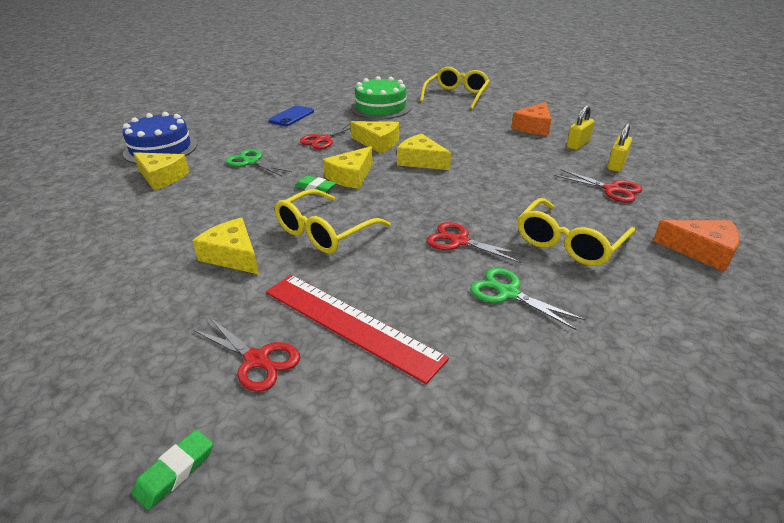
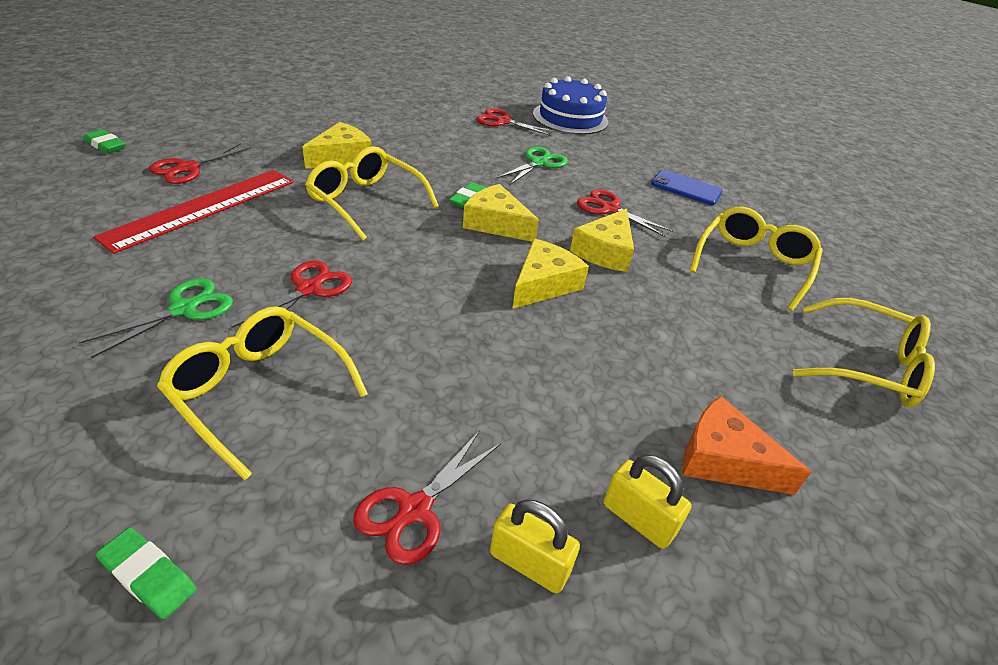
camera: 85 degrees right, 5 degrees up
yellow cheese [133,152,189,190] -> red scissors [476,108,557,136]
green cake [351,76,411,119] -> yellow glasses [689,207,823,311]
orange cheese [653,220,740,272] -> green eraser [96,528,197,619]

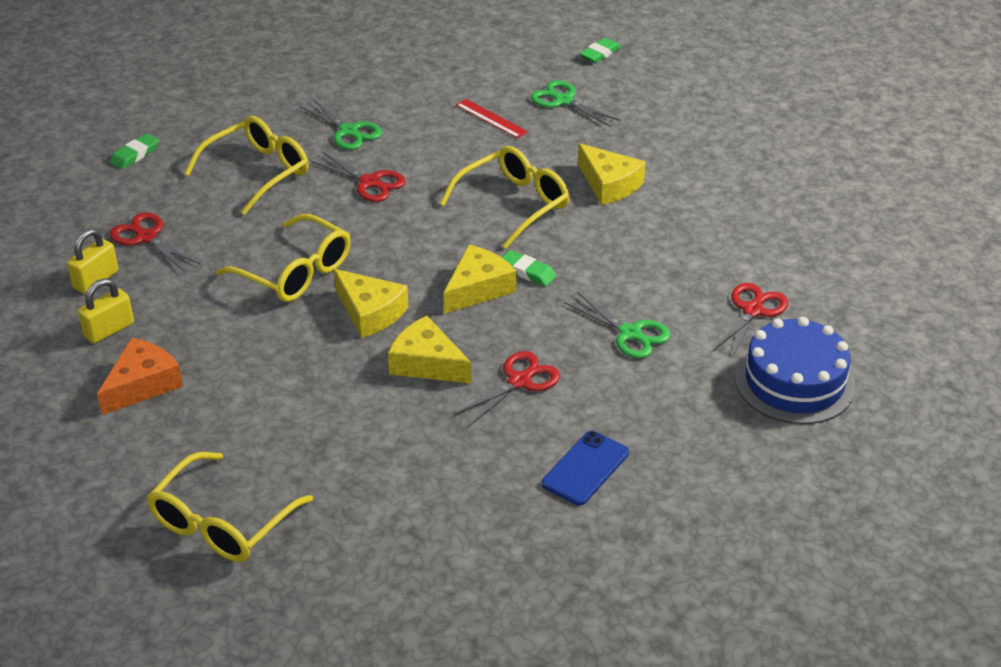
camera: 100 degrees right, 0 degrees up
red ruler [93,170,294,254] -> red ruler [456,99,528,138], size x0.49
red scissors [149,143,251,184] -> green scissors [531,80,621,127]
yellow glasses [689,207,823,311] -> yellow glasses moved to [216,214,351,302]

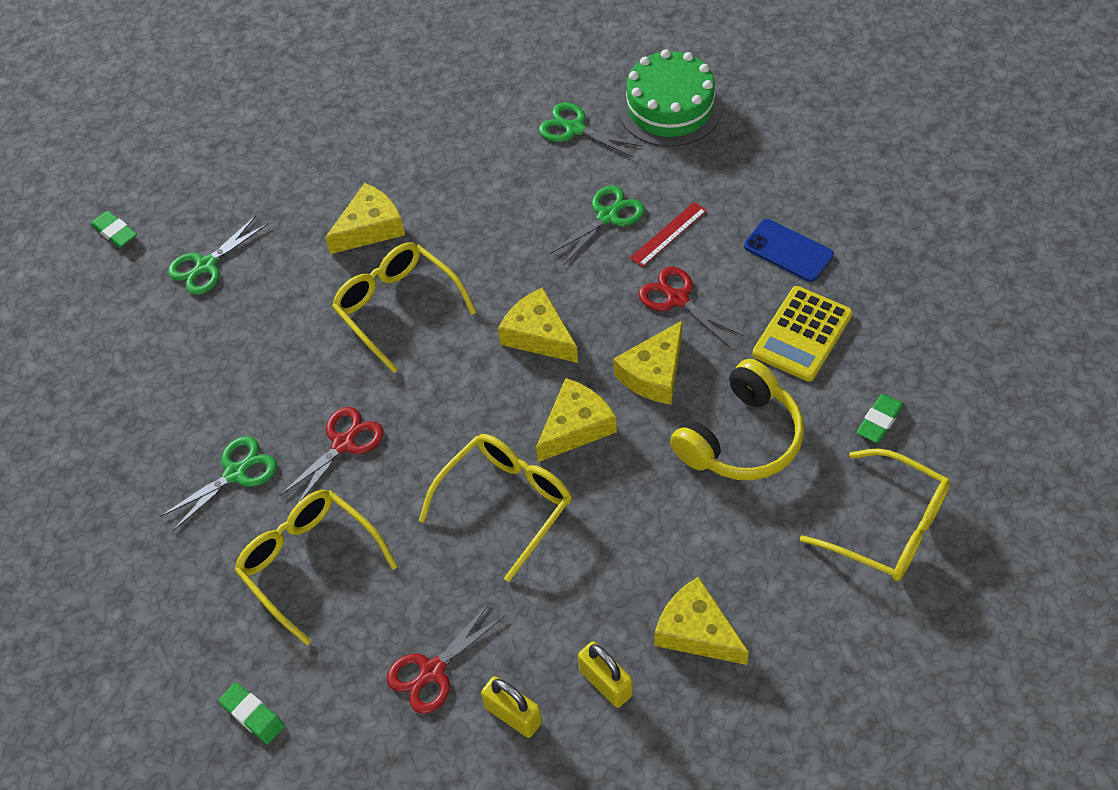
camera: 85 degrees left, 15 degrees up
orange cheese [97,338,183,415] -> yellow cheese [655,577,749,665]
red ruler [456,99,528,138] -> red ruler moved to [630,202,707,267]
green eraser [502,250,556,287] -> green eraser moved to [857,394,904,443]
red scissors [713,283,788,358] -> green scissors [539,103,643,158]
blue cake [735,317,855,424] -> green cake [618,49,723,147]
none -> yellow headphones [670,359,804,480]
none -> yellow calculator [752,286,853,382]

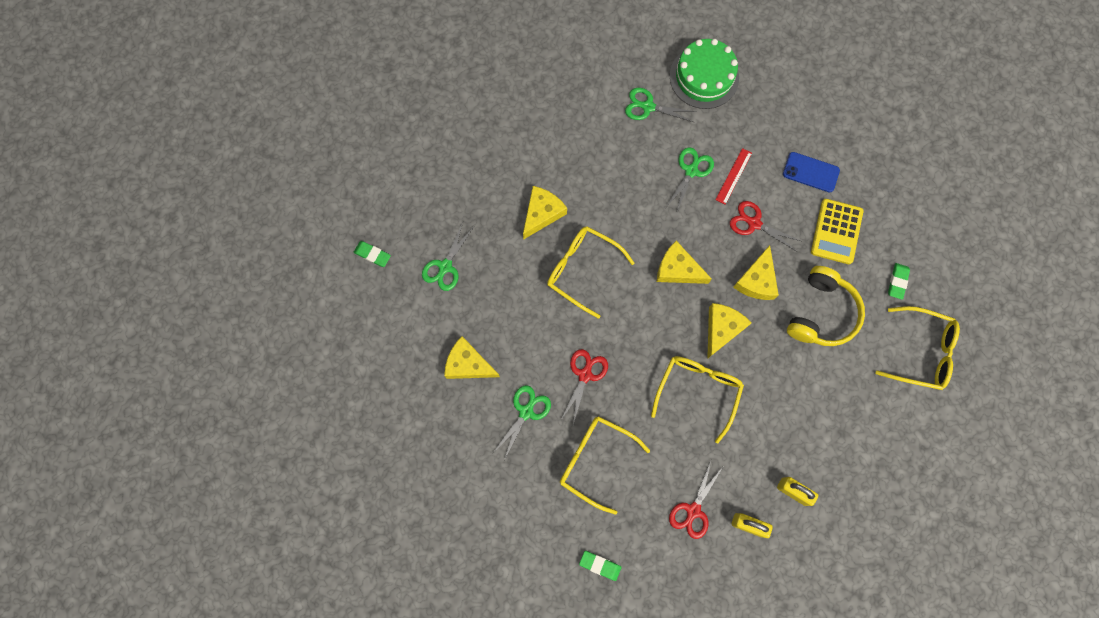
camera: 20 degrees left, 20 degrees up
yellow cheese [655,577,749,665] -> yellow cheese moved to [444,336,500,379]

